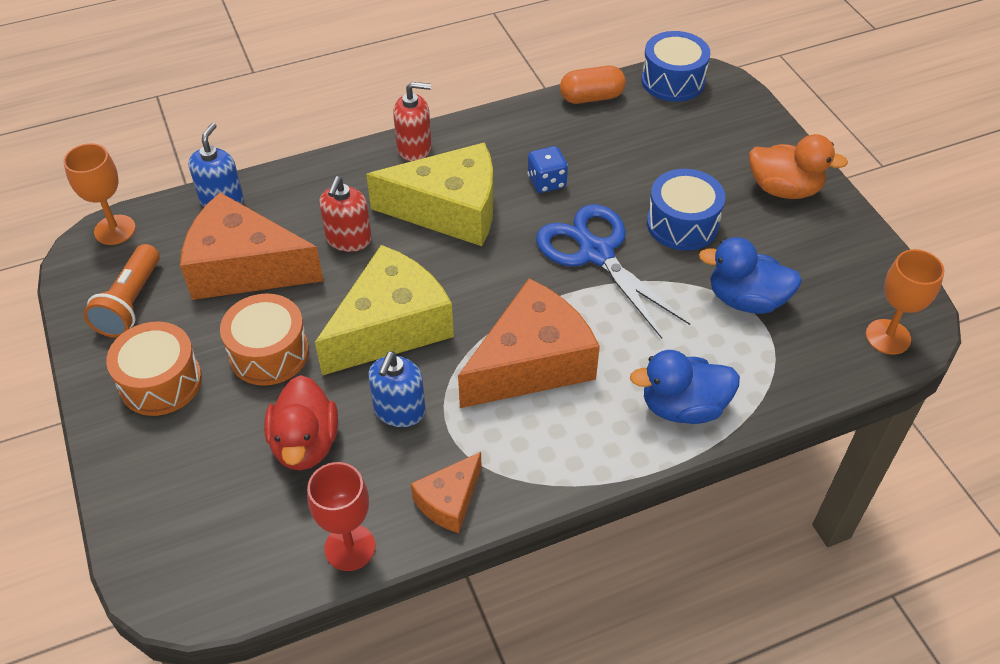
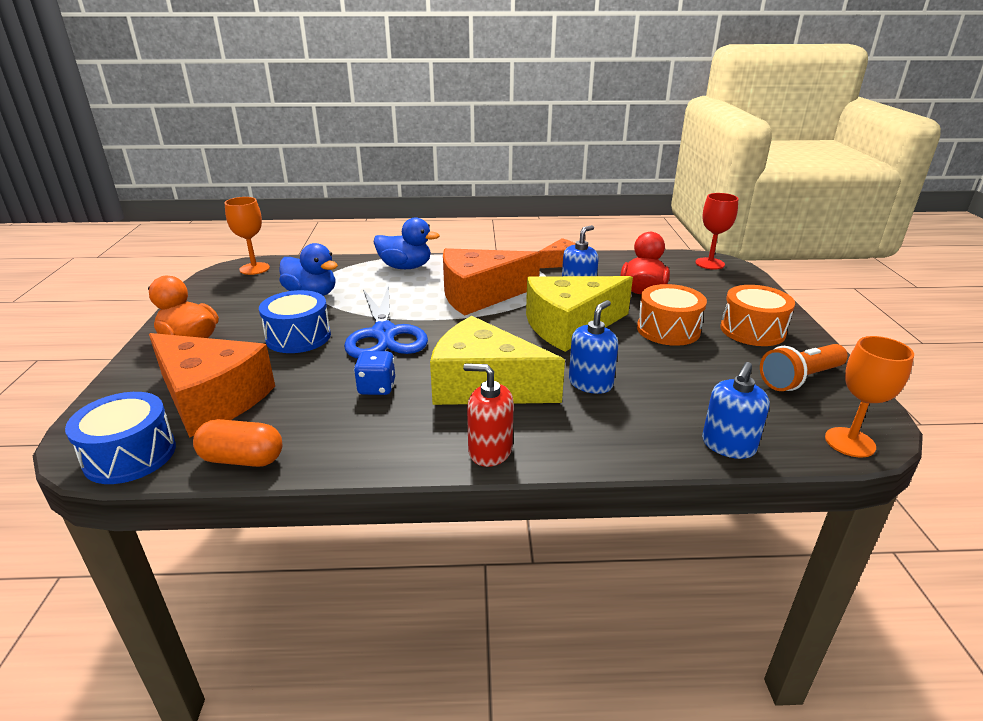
camera: 160 degrees left, 20 degrees down
orange flashlight [83,244,160,338] -> orange flashlight turned 150 degrees counterclockwise [760,344,848,391]
orange cheese [180,192,324,300] -> orange cheese moved to [149,333,275,438]
red goblet [307,462,375,571] -> red goblet moved to [695,193,739,270]
red soap dispenser [319,176,372,252] -> blue soap dispenser [569,300,618,394]

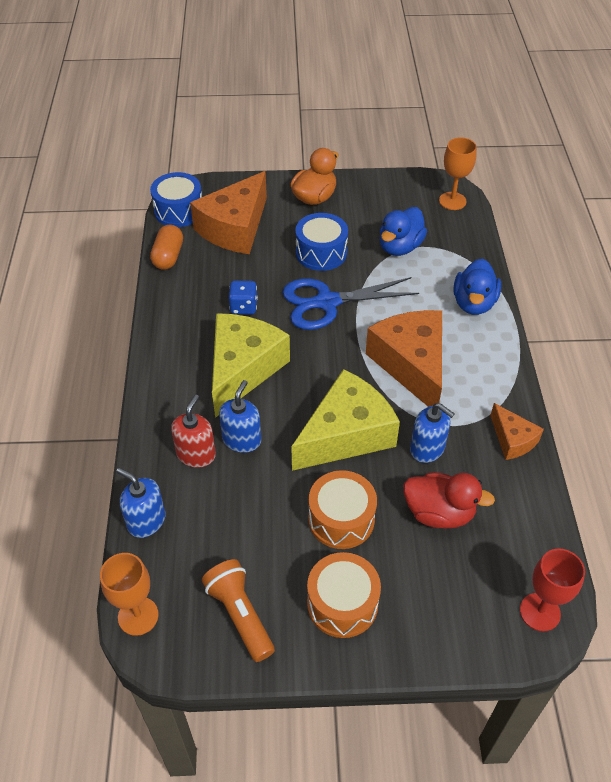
camera: 90 degrees right, 20 degrees up
red soap dispenser [463,363,514,467] -> red soap dispenser moved to [171,395,216,468]
yellow cheese [526,276,633,352] -> yellow cheese turned 75 degrees clockwise [291,369,400,471]
blue soap dispenser [569,300,618,394] -> blue soap dispenser turned 105 degrees counterclockwise [219,380,261,453]

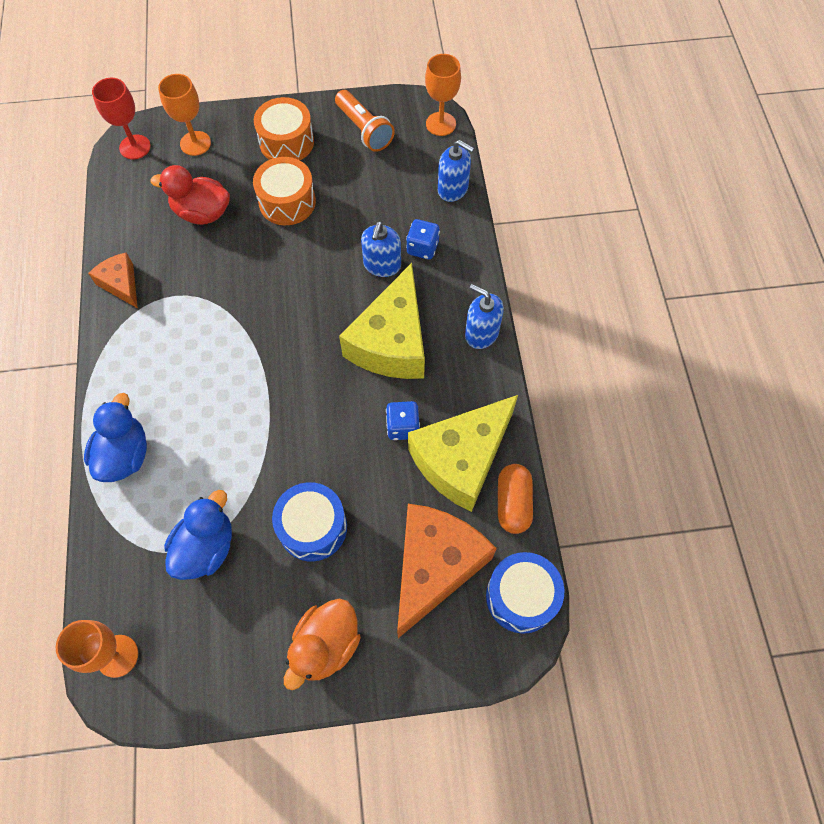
camera: 175 degrees right, 15 degrees up
red soap dispenser [171,395,216,468] -> blue dice [406,219,440,259]
blue scissors [282,277,419,330] -> none
yellow cheese [291,369,400,471] -> yellow cheese moved to [408,395,518,512]
orange cheese [366,310,442,407] -> none
blue soap dispenser [410,403,454,463] -> blue soap dispenser moved to [465,284,504,349]
none -> orange goblet [158,74,211,156]

